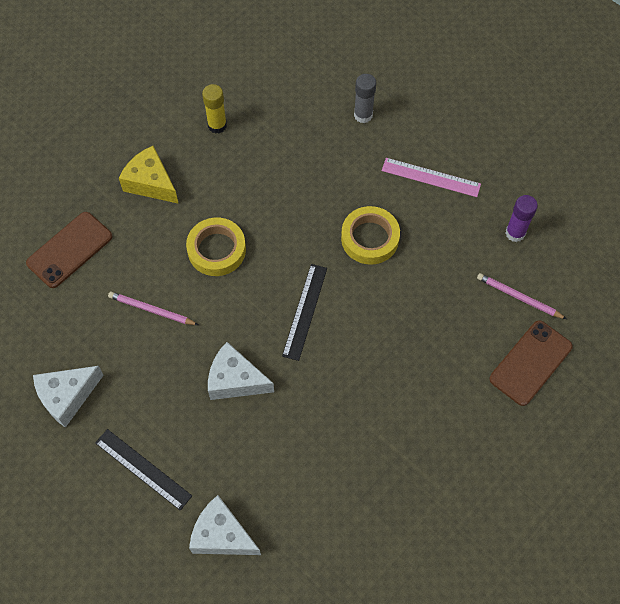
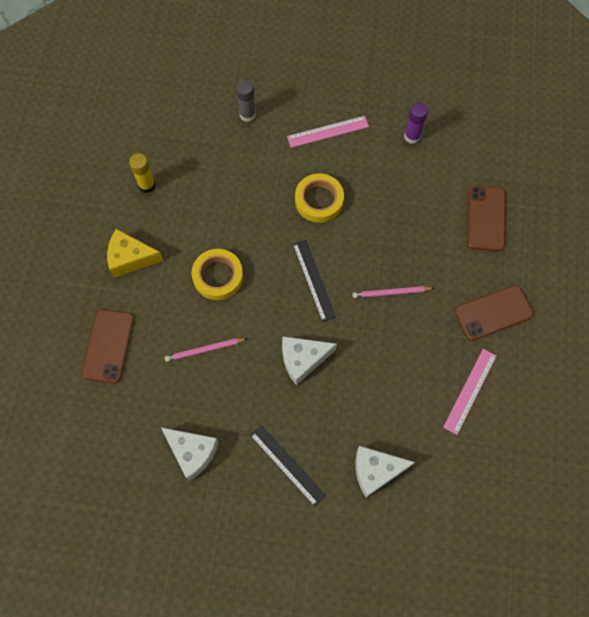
camera: 35 degrees left, 5 degrees up
white cheese [33,366,104,428] -> white cheese turned 75 degrees counterclockwise [161,427,219,481]
black ruler [95,429,192,511] -> black ruler turned 45 degrees clockwise [250,425,326,507]
pink pencil [477,273,566,319] -> pink pencil moved to [352,286,434,298]
none -> pink ruler [443,349,496,435]
none -> brown phone [455,285,534,341]

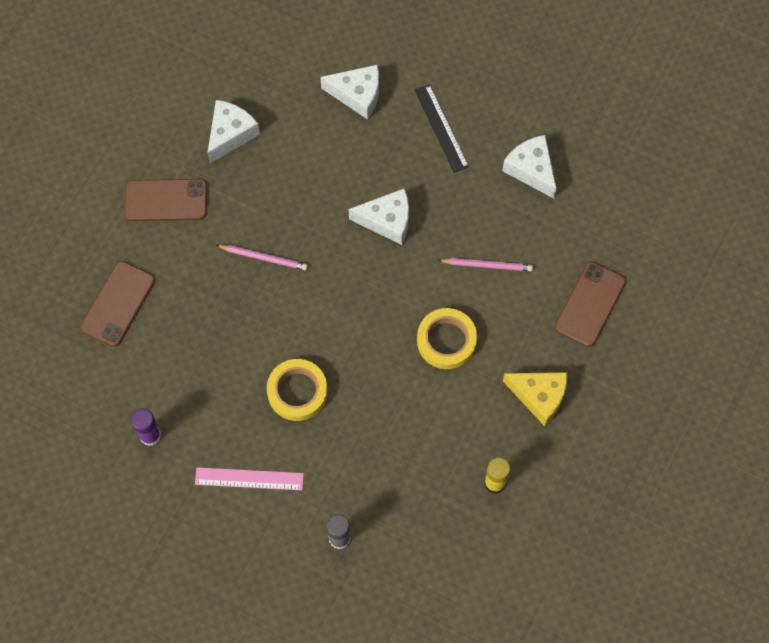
camera: 160 degrees left, 0 degrees up
black ruler [293,240,336,322] -> none
pink ruler [443,349,496,435] -> white cheese [208,100,260,163]

